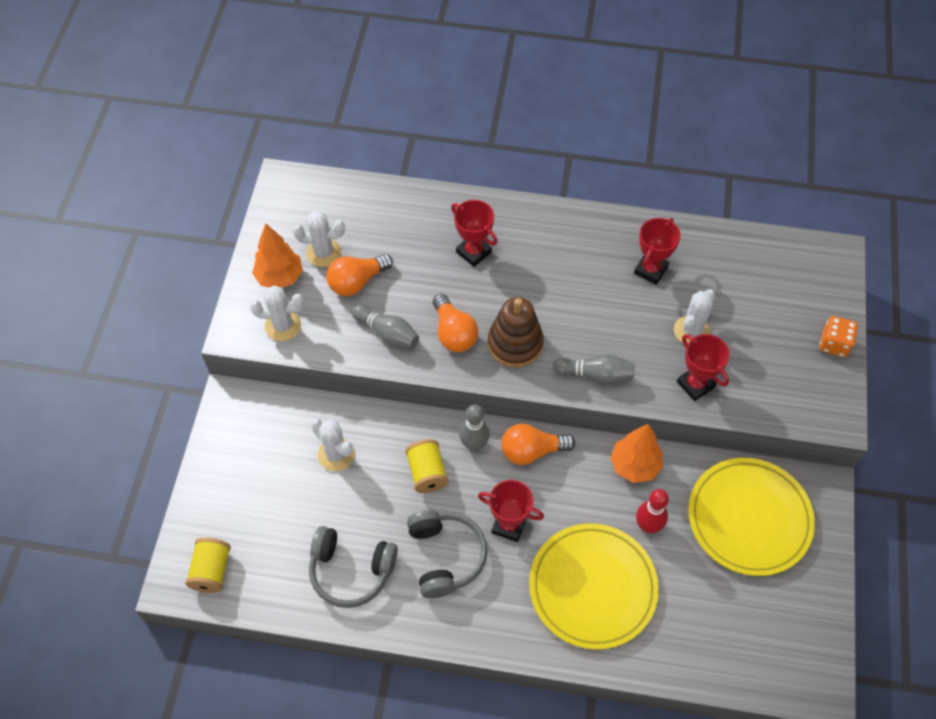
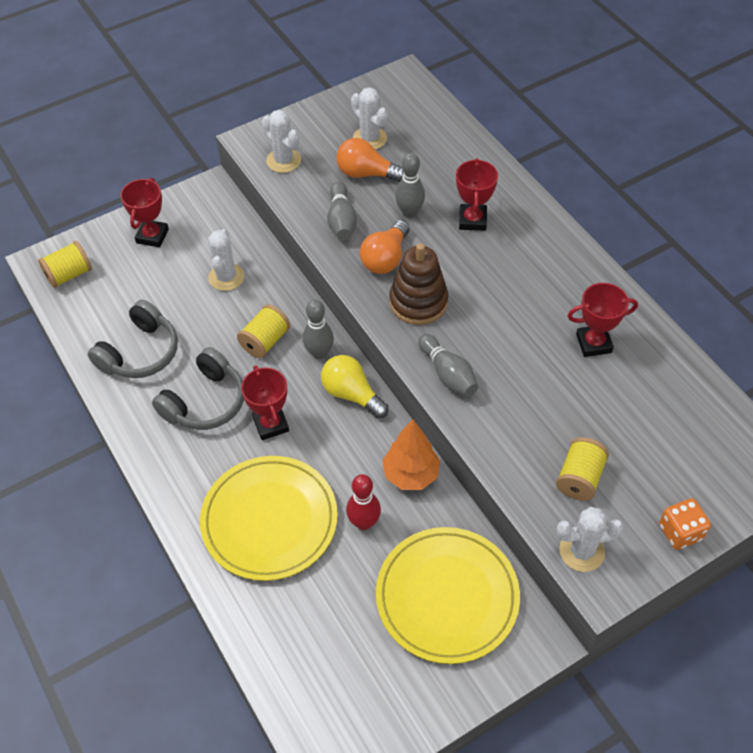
camera: 50 degrees right, 5 degrees down
orange tree [252,223,303,288] -> none
grey headphones [309,526,398,608] -> grey headphones turned 120 degrees counterclockwise [88,300,178,378]
orange light bulb [501,424,575,465] -> yellow light bulb [321,355,389,418]
white cactus [674,289,715,343] -> white cactus moved to [556,507,624,572]
red trophy [677,334,730,401] -> red trophy moved to [120,178,169,248]
none -> grey bowling pin [395,153,425,218]
none -> yellow spool [556,437,609,501]

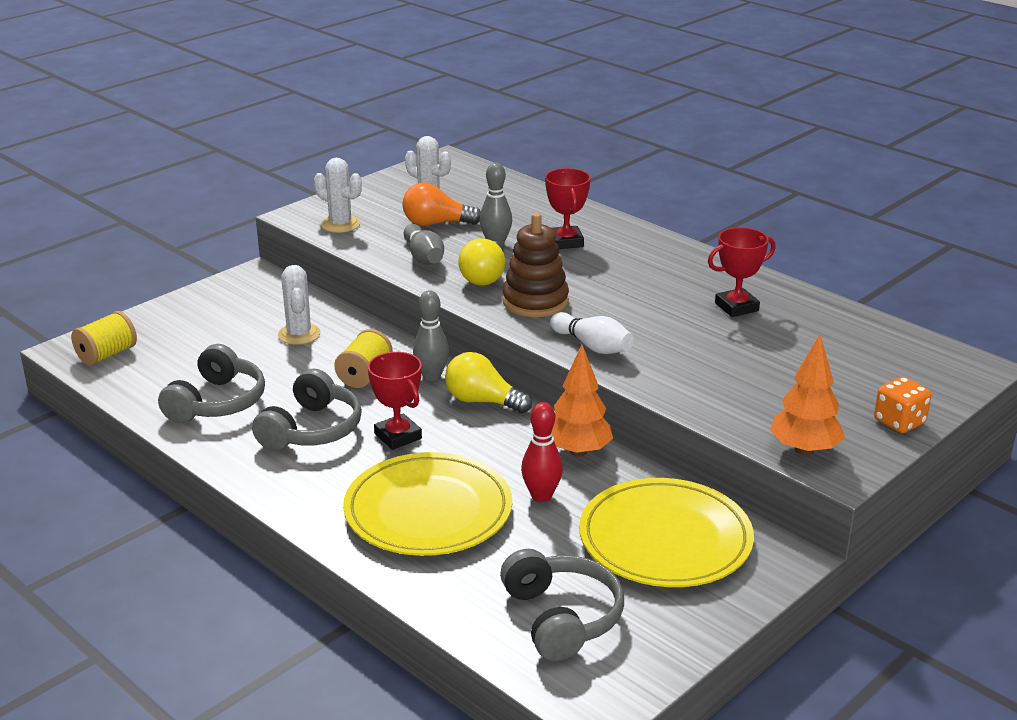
camera: 15 degrees left, 25 degrees down
red trophy [120,178,169,248] -> none
orange light bulb [360,220,410,274] -> yellow light bulb [458,238,505,286]
grey bowling pin [418,334,478,397] -> white bowling pin [550,312,634,354]
yellow spool [556,437,609,501] -> none
white cactus [556,507,624,572] -> orange tree [770,335,845,456]
none -> grey headphones [500,549,624,661]

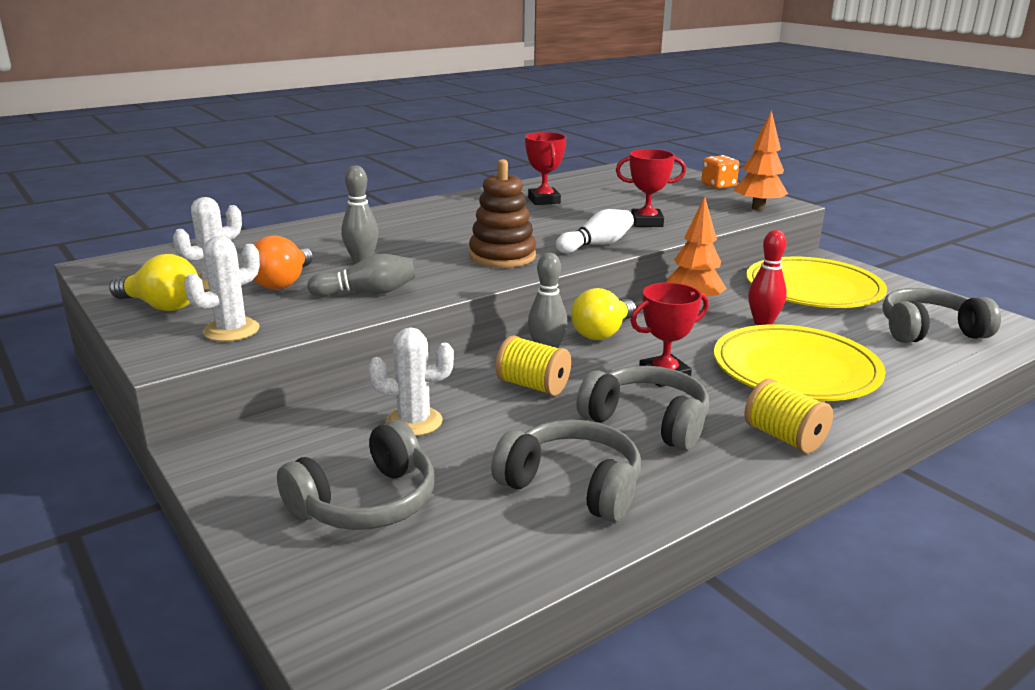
camera: 80 degrees left, 5 degrees down
yellow spool [71,311,137,366] -> yellow spool moved to [744,379,833,453]
yellow light bulb [458,238,505,286] -> yellow light bulb moved to [109,254,198,311]
red trophy [545,168,591,249] -> red trophy moved to [616,149,686,227]
none -> grey headphones [277,420,434,530]

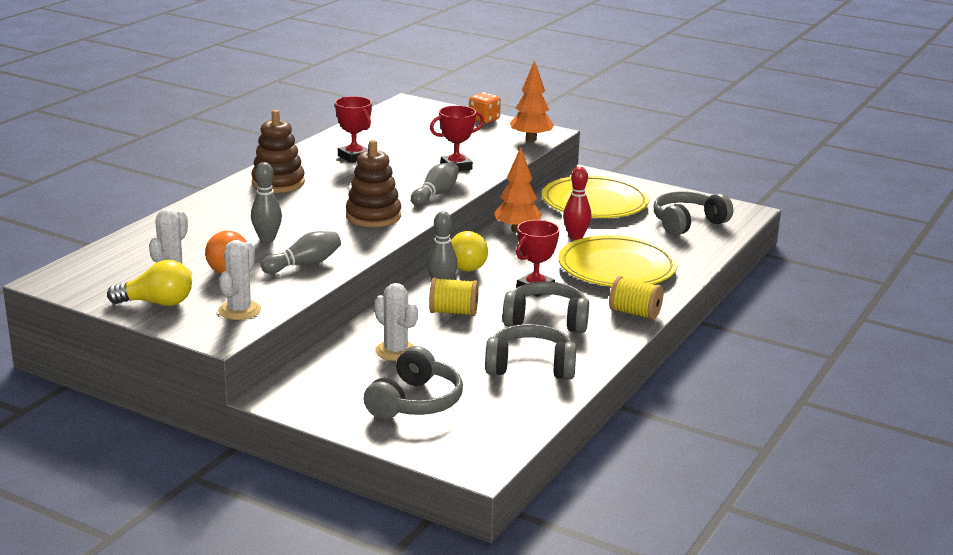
camera: 25 degrees left, 0 degrees up
white cactus [368,327,454,436] -> white cactus turned 75 degrees clockwise [374,283,418,361]
white bowling pin [556,209,634,253] -> grey bowling pin [411,162,459,206]
none -> brown stacking toy [251,110,305,193]

